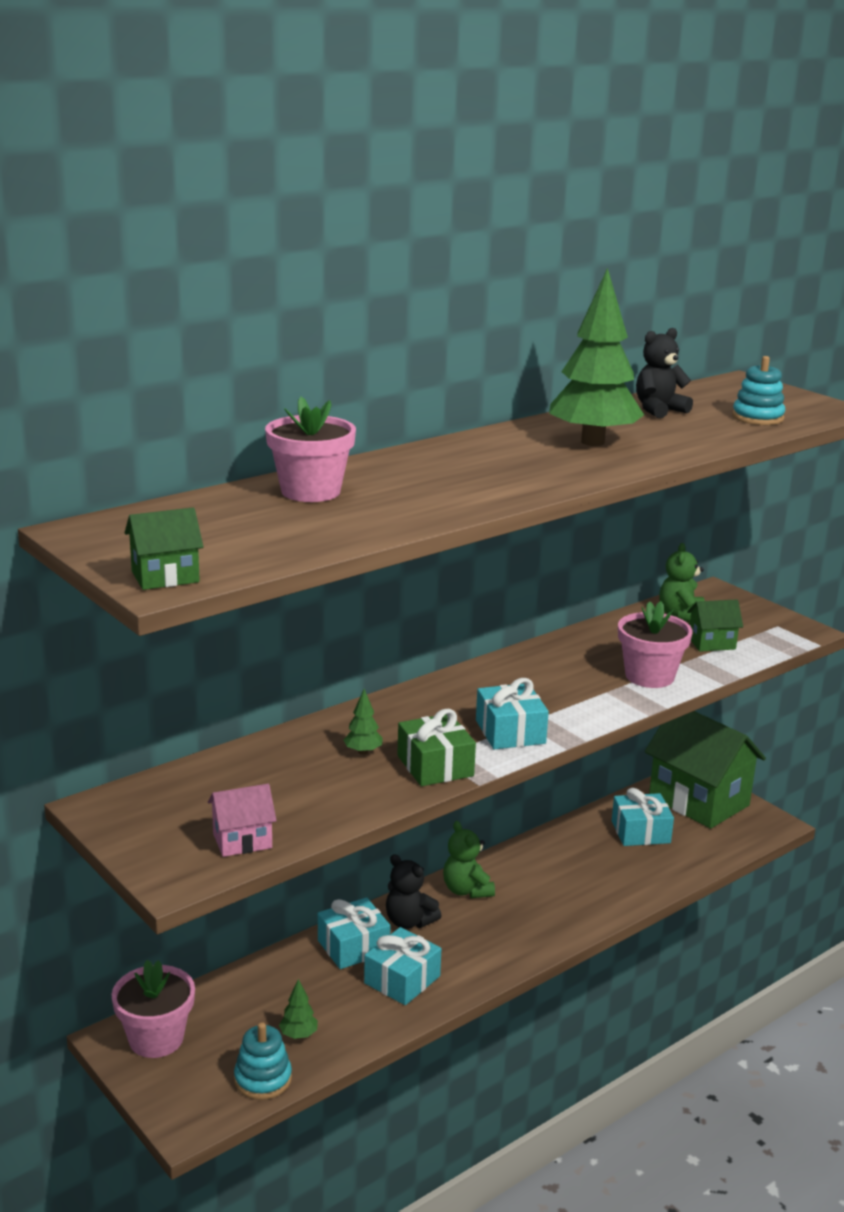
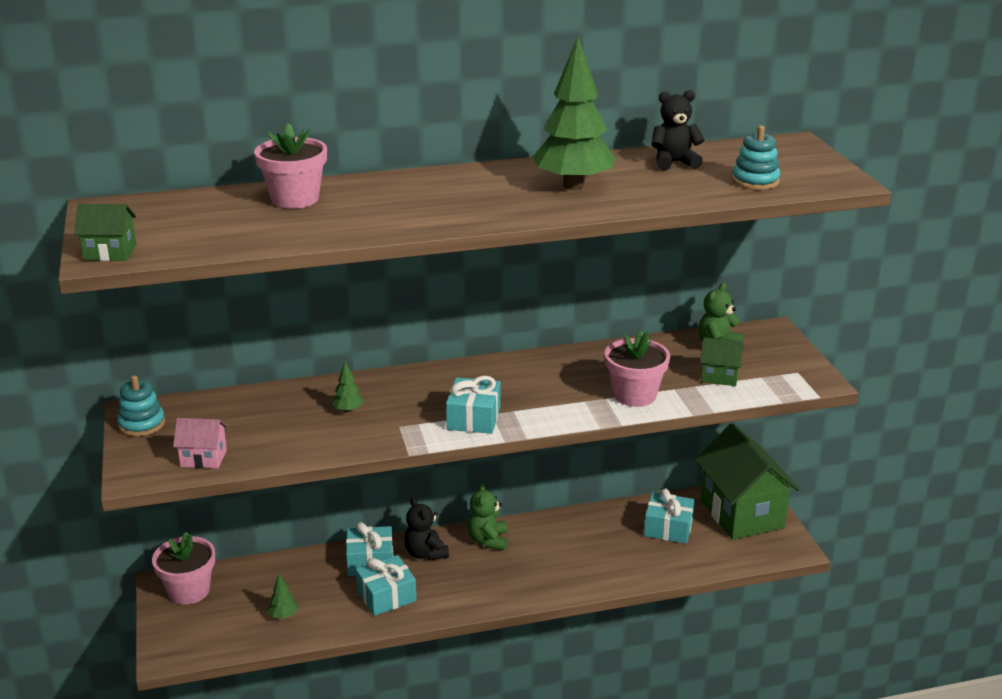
camera: 25 degrees right, 5 degrees up
turquoise stacking toy [234,1022,292,1100] -> turquoise stacking toy moved to [117,375,165,437]
green gift [397,709,476,786] -> none

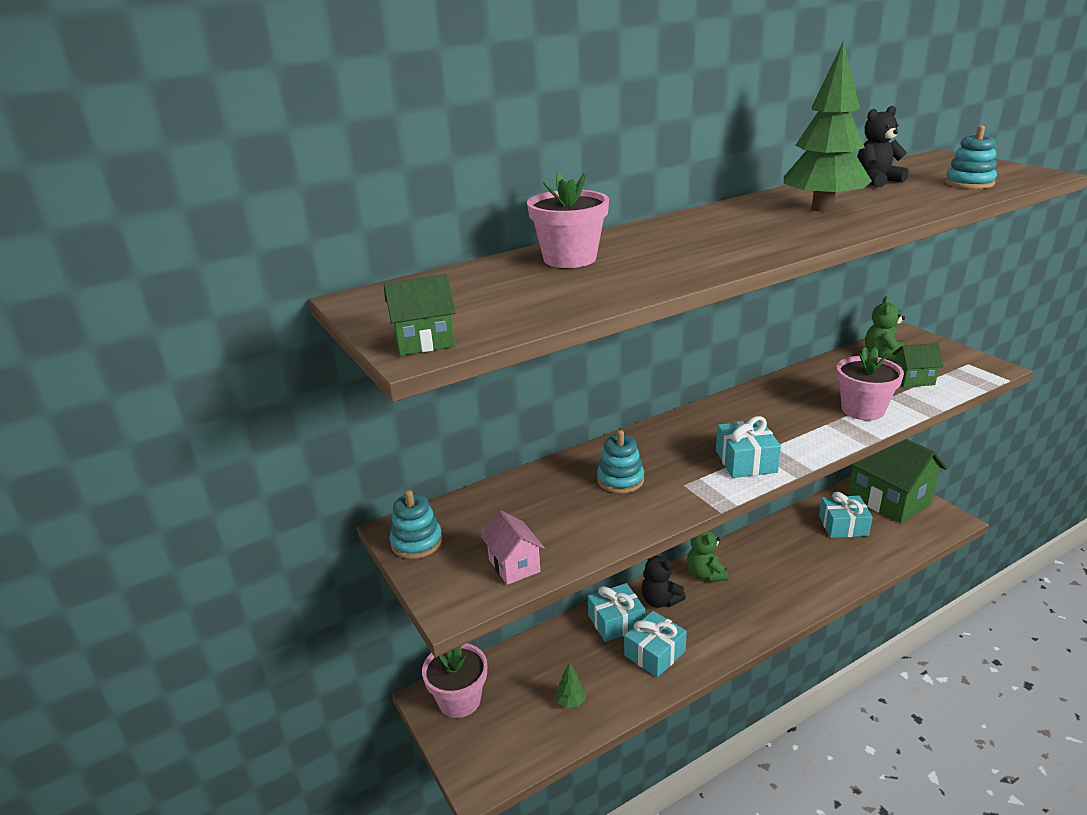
camera: 15 degrees left, 0 degrees up
pink house [173,418,228,469] -> pink house turned 75 degrees clockwise [481,510,545,585]
green tree [332,361,364,413] -> turquoise stacking toy [597,430,644,493]

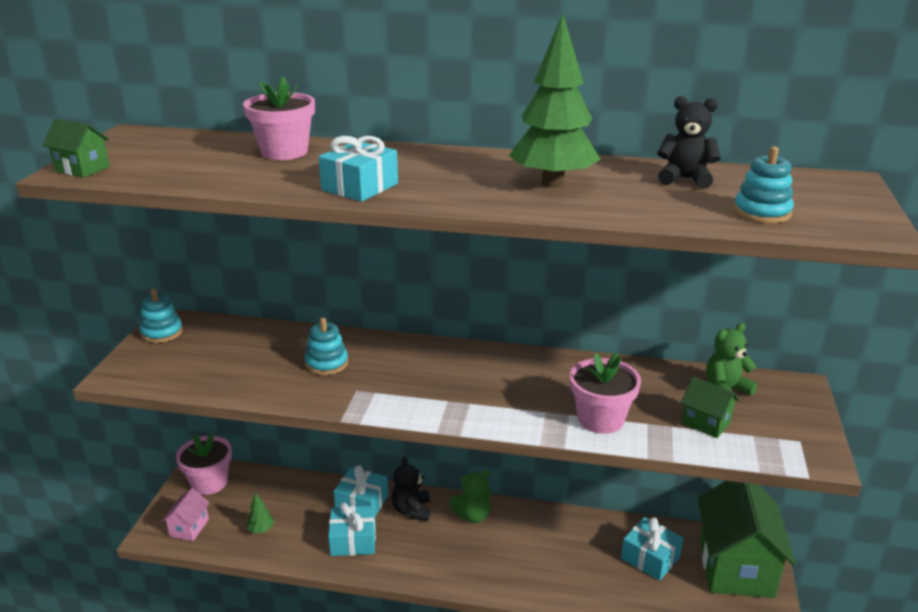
camera: 40 degrees right, 0 degrees up
pink house [481,510,545,585] -> pink house moved to [162,488,210,541]
green teddy bear [687,530,728,582] -> green teddy bear turned 135 degrees counterclockwise [450,470,492,523]
turquoise gift [716,416,781,478] -> turquoise gift moved to [319,136,398,202]

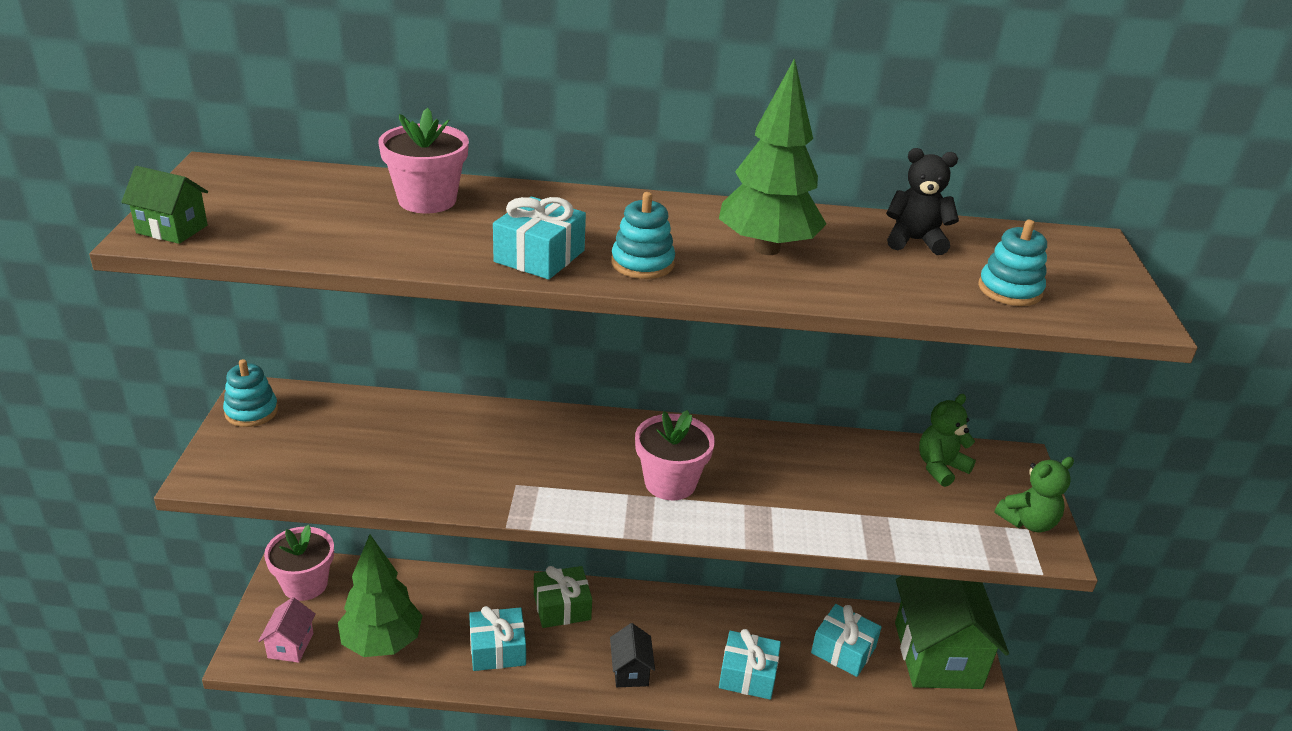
camera: 10 degrees left, 5 degrees up
green tree [247,492,274,533] -> green tree [338,535,423,657], size x2.46
turquoise stacking toy [305,318,348,375] -> turquoise stacking toy moved to [611,192,675,279]
turquoise gift [334,465,388,516] -> turquoise gift moved to [719,629,781,700]
black teddy bear [392,457,430,521] -> green gift [534,566,592,628]
green teddy bear [450,470,492,523] -> green teddy bear moved to [994,457,1074,532]
pink flower pot [570,353,641,434] -> pink flower pot moved to [635,410,715,500]
green house [681,377,739,438] -> none
none -> black house [610,623,655,687]

